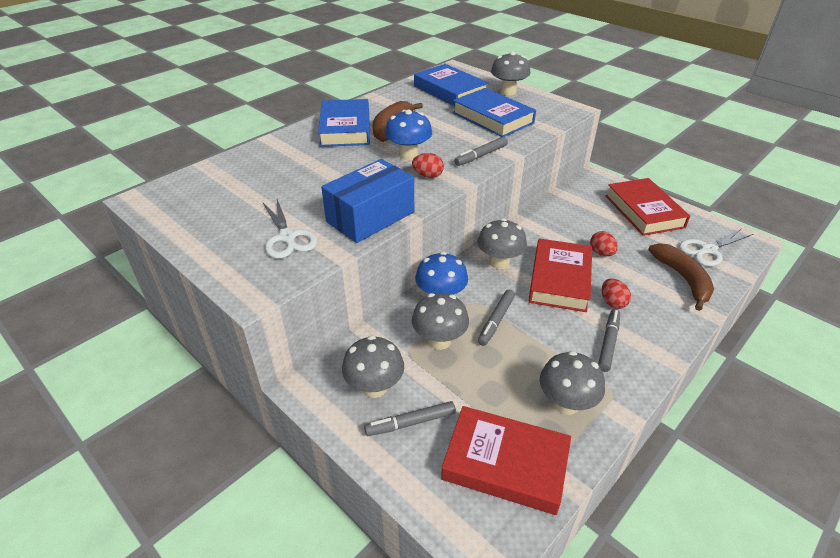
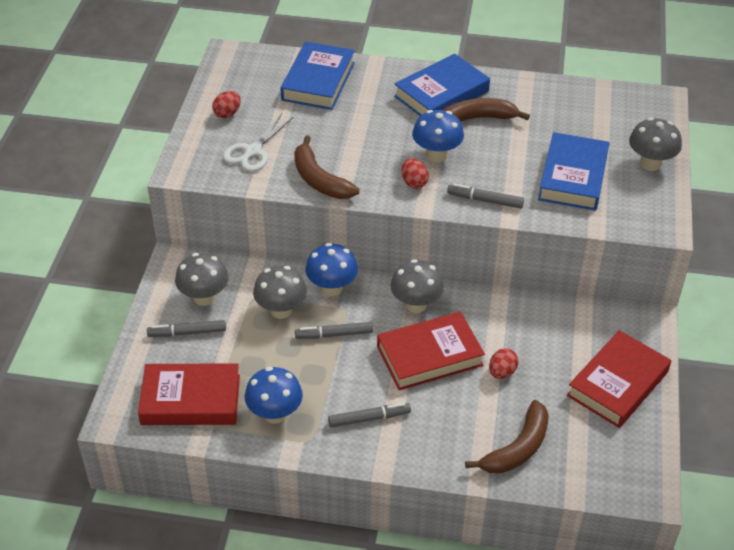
camera: 55 degrees right, 5 degrees up
blue box [321,159,414,243] -> brown banana [294,135,359,199]
grey marker [364,401,456,436] -> grey marker turned 45 degrees counterclockwise [147,320,226,337]
blue book [414,64,489,106] -> blue book moved to [280,42,355,110]
red book [441,406,571,515] -> red book turned 75 degrees counterclockwise [138,363,240,425]
grey mushroom [540,351,605,415] -> blue mushroom [245,367,303,424]
red egg [602,278,631,309] -> red egg moved to [212,91,241,118]
white scissors [679,229,753,266] -> none

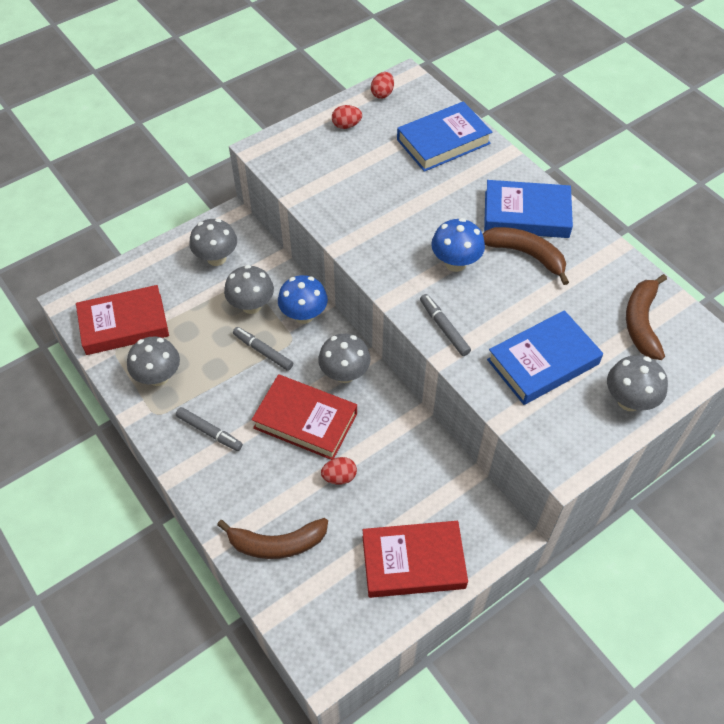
camera: 45 degrees right, 10 degrees up
red book [138,363,240,425] -> red book turned 60 degrees counterclockwise [76,285,169,355]
grey marker [147,320,226,337] -> none
white scissors [223,113,294,172] -> none
blue mushroom [245,367,303,424] -> grey mushroom [127,337,180,386]
brown banana [294,135,359,199] -> brown banana moved to [626,274,667,360]
red egg [402,158,429,189] -> red egg moved to [371,72,394,99]

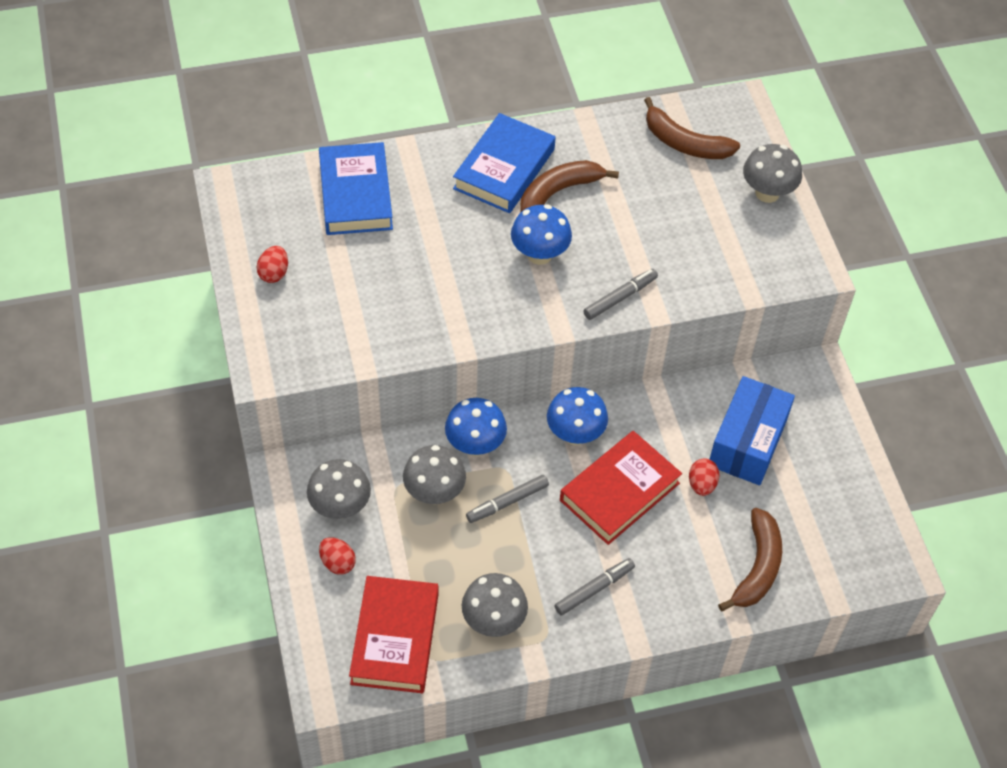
camera: 70 degrees left, 0 degrees up
grey mushroom [318,334,371,383] -> blue mushroom [547,387,608,445]
red book [363,521,468,598] -> none
red egg [371,72,394,99] -> red egg moved to [319,537,356,575]
grey marker [420,294,471,356] -> grey marker turned 150 degrees clockwise [583,269,658,320]
blue book [487,310,603,405] -> none
none -> blue box [710,376,795,485]

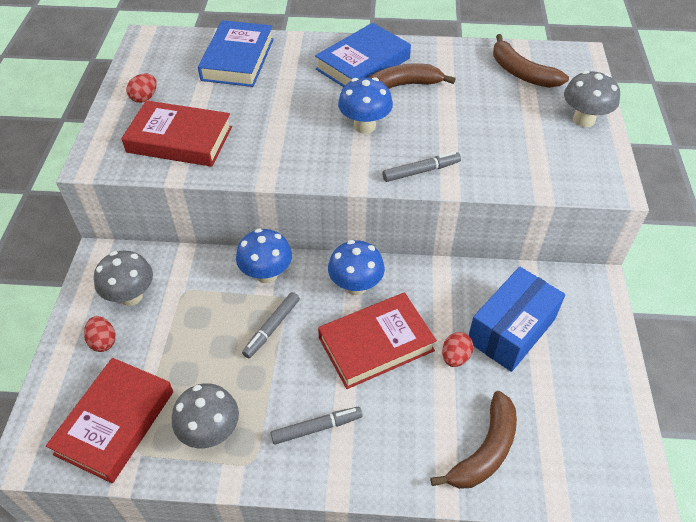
camera: 20 degrees right, 5 degrees down
grey mushroom [403,445,466,504] -> none
grey marker [466,475,549,523] -> grey marker turned 45 degrees counterclockwise [242,292,300,358]
none -> red book [121,100,232,167]

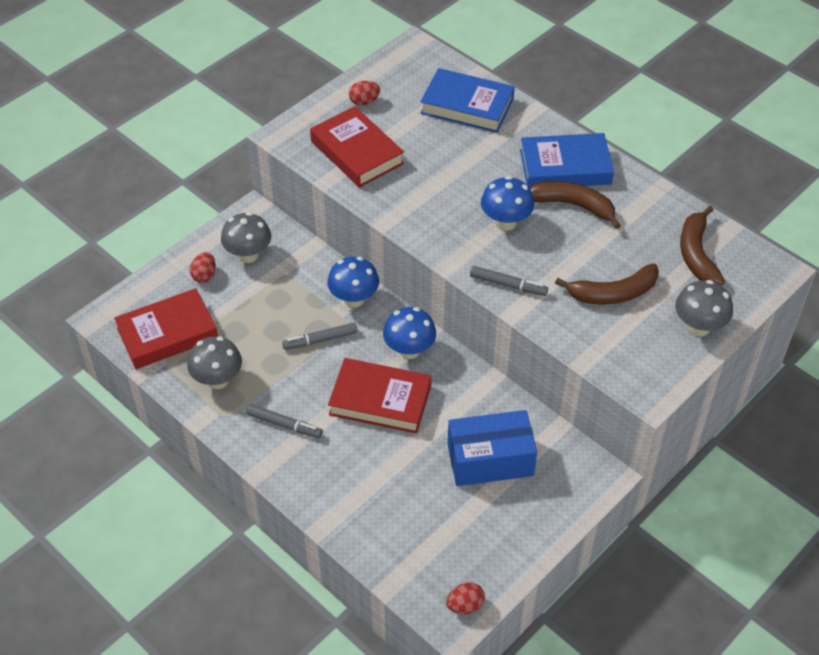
camera: 40 degrees right, 0 degrees up
blue book [198,20,274,87] -> blue book turned 60 degrees clockwise [420,68,515,133]
brown banana [431,391,517,489] -> brown banana moved to [555,263,659,305]
red egg [442,332,473,367] -> red egg moved to [446,582,485,614]

